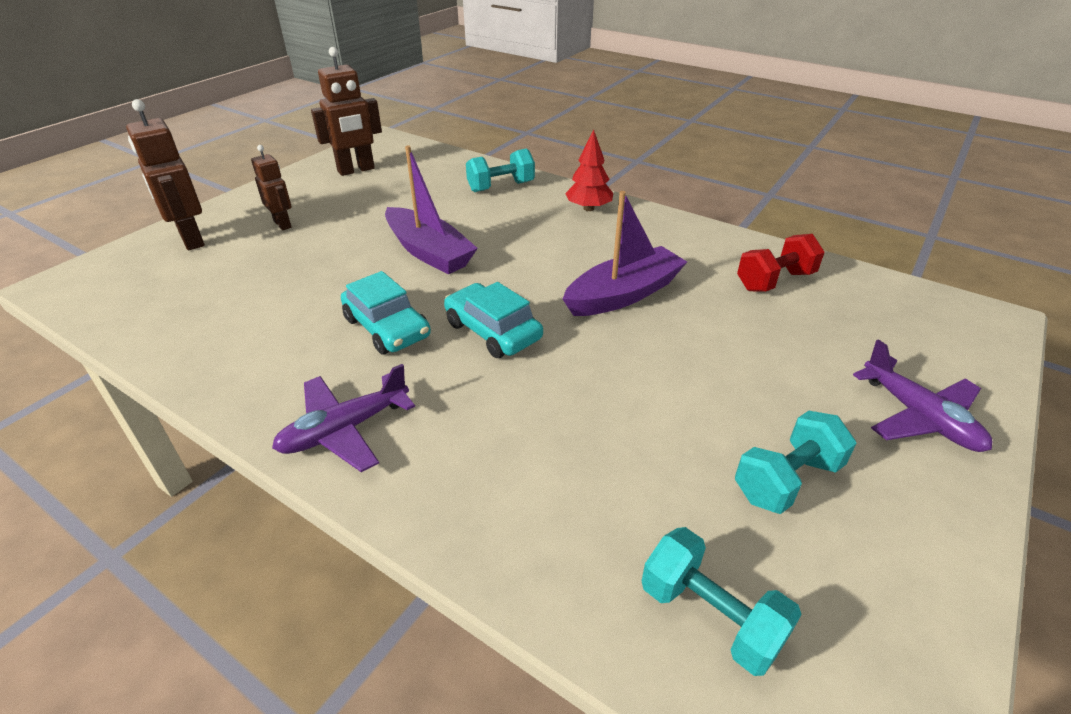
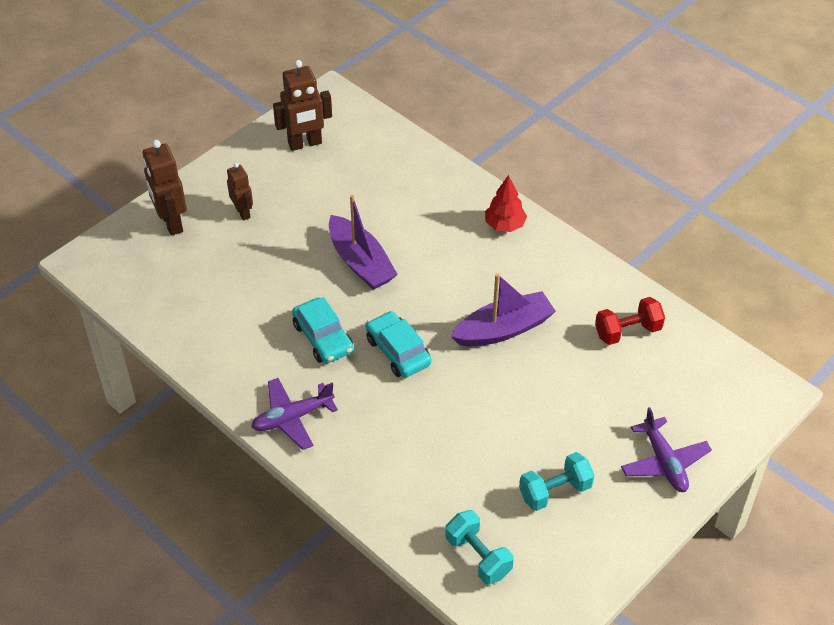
camera: 10 degrees right, 10 degrees up
turquoise dumbbell [466,148,535,192] -> none

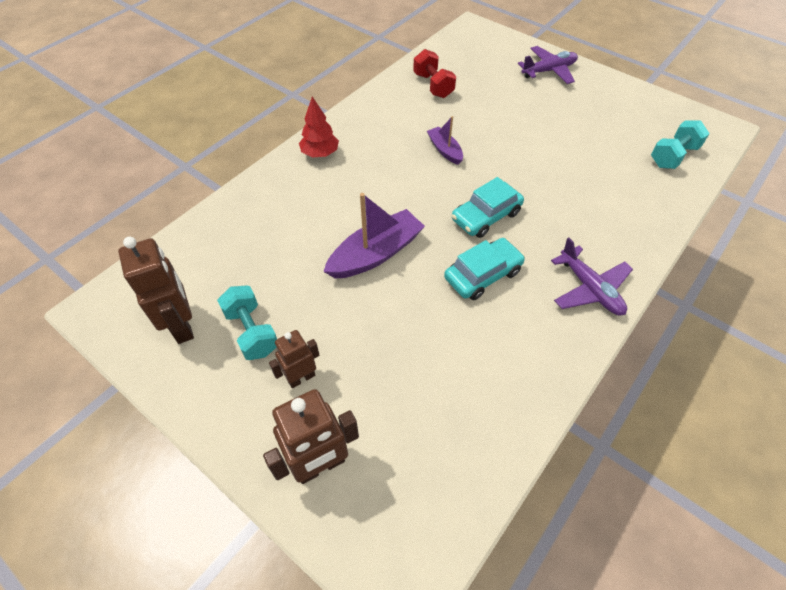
camera: 95 degrees left, 5 degrees up
purple boat [450,273,556,346] -> purple boat [427,116,463,165], size x0.57
turquoise dumbbell [519,452,594,511] -> turquoise dumbbell moved to [217,286,277,360]

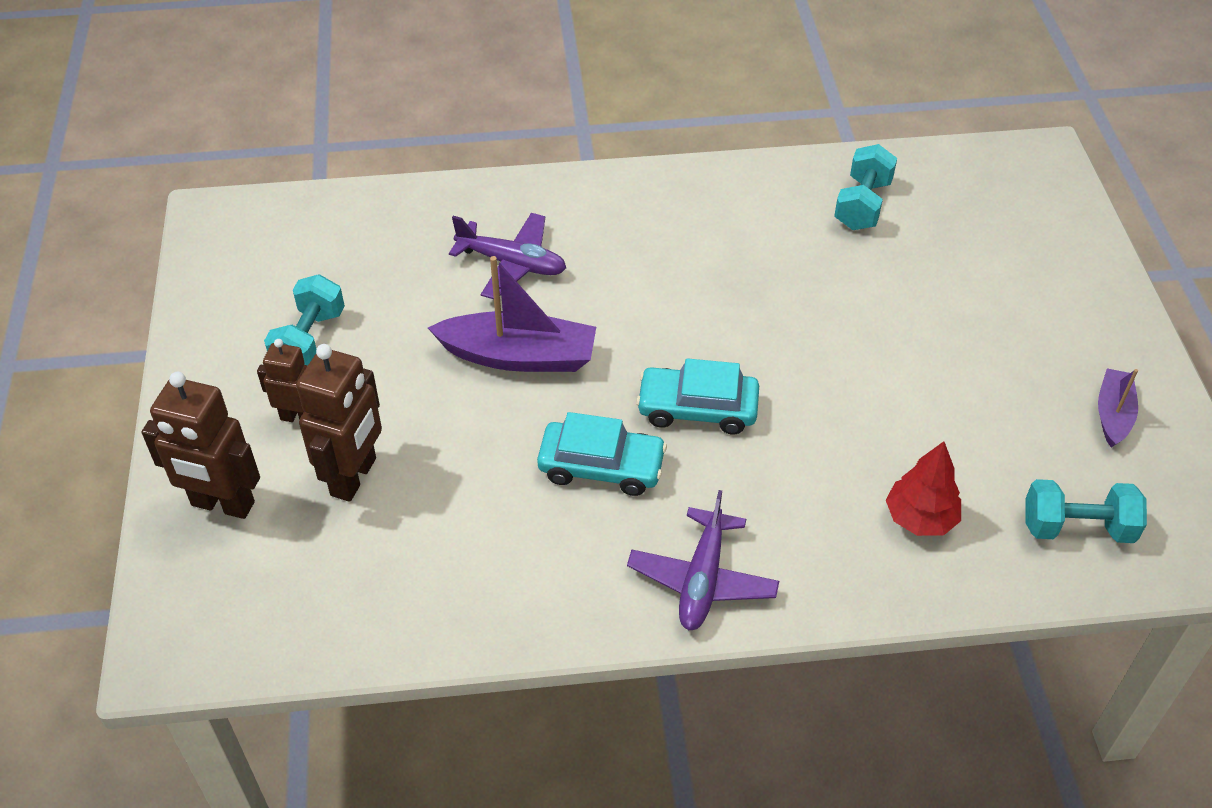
camera: 45 degrees right, 5 degrees down
brown robot [118,237,194,344] -> brown robot moved to [296,344,382,502]
red tree [299,97,339,158] -> red tree moved to [886,441,961,536]
red dumbbell [413,49,456,98] -> turquoise dumbbell [834,144,897,230]
purple boat [427,116,463,165] -> purple boat moved to [1098,368,1138,448]
purple plane [518,46,578,84] -> purple plane moved to [449,213,566,299]

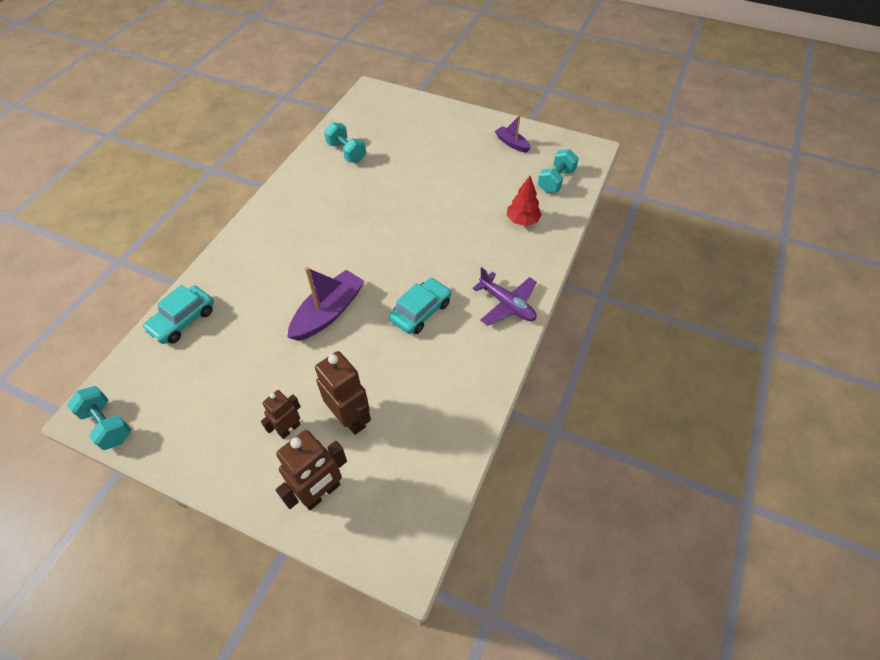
camera: 60 degrees left, 5 degrees up
turquoise dumbbell [264,274,345,365] -> turquoise dumbbell moved to [67,386,131,450]
purple plane [449,213,566,299] -> none
turquoise car [636,358,759,434] -> turquoise car moved to [142,285,214,344]

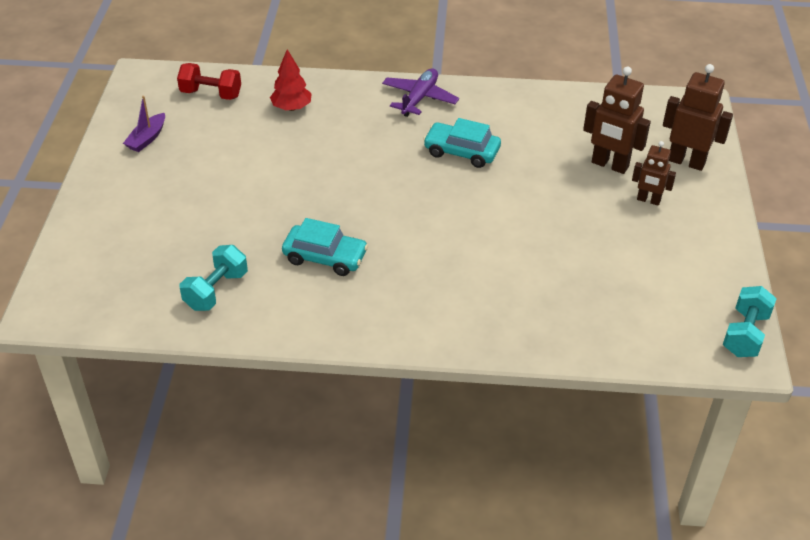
camera: 110 degrees left, 10 degrees down
turquoise car [142,285,214,344] -> turquoise car moved to [282,218,368,276]
purple boat [287,267,365,341] -> none
brown robot [315,351,371,435] -> brown robot turned 90 degrees counterclockwise [583,67,651,174]
turquoise dumbbell [538,149,579,193] -> red dumbbell [177,63,241,100]

